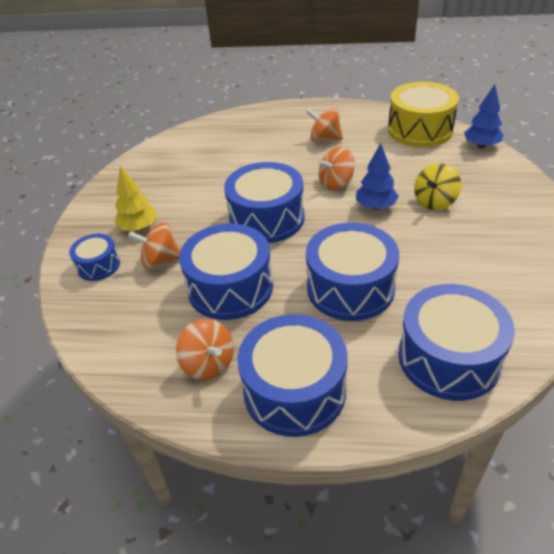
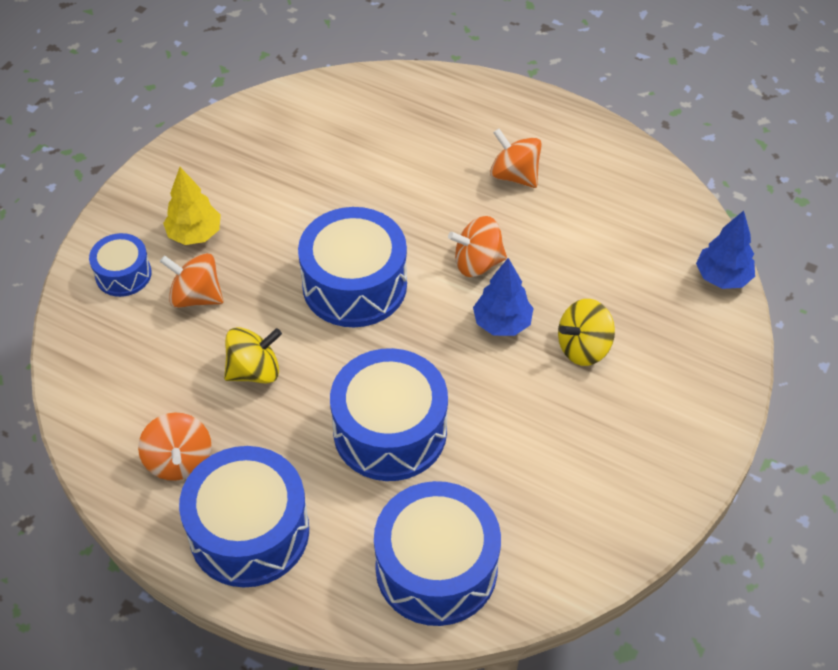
camera: 20 degrees right, 10 degrees up
blue drum [179,224,273,320] -> yellow spinning top [224,327,282,383]
yellow drum [388,82,459,147] -> none

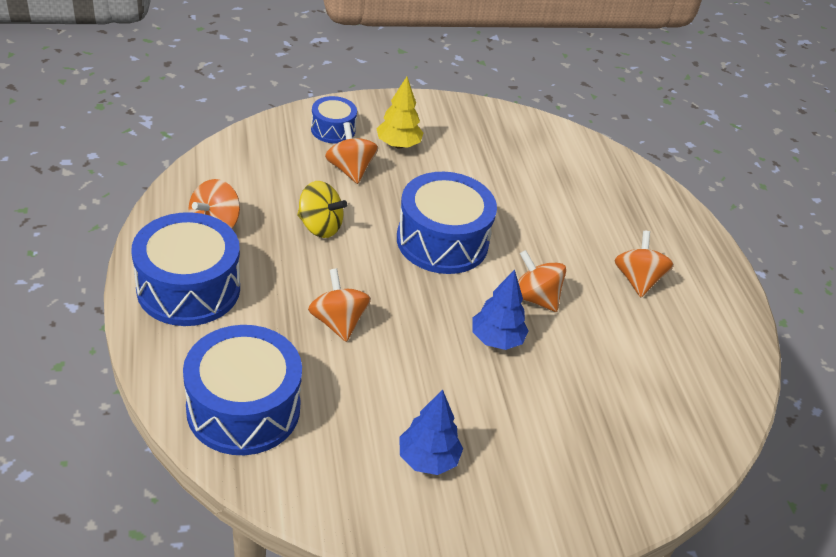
camera: 45 degrees right, 10 degrees down
blue drum [330,348,448,481] -> orange spinning top [308,268,371,342]
yellow spinning top [558,299,615,366] -> none
blue tree [696,211,755,289] -> blue tree moved to [399,389,463,475]

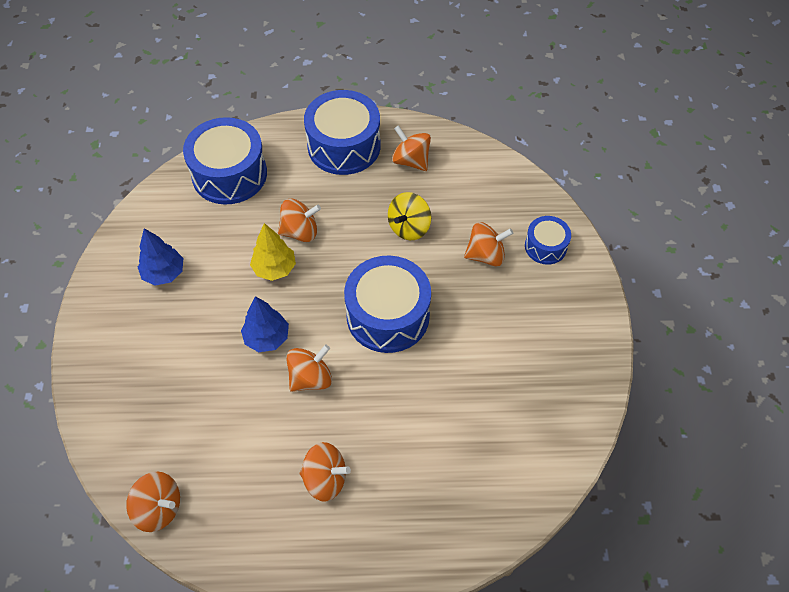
camera: 105 degrees right, 15 degrees up
yellow tree [376,77,423,149] -> yellow tree moved to [250,223,296,281]
none -> orange spinning top [126,472,180,532]

